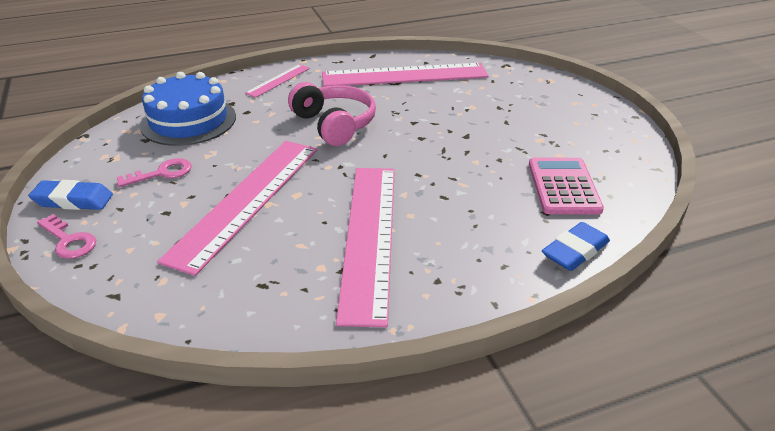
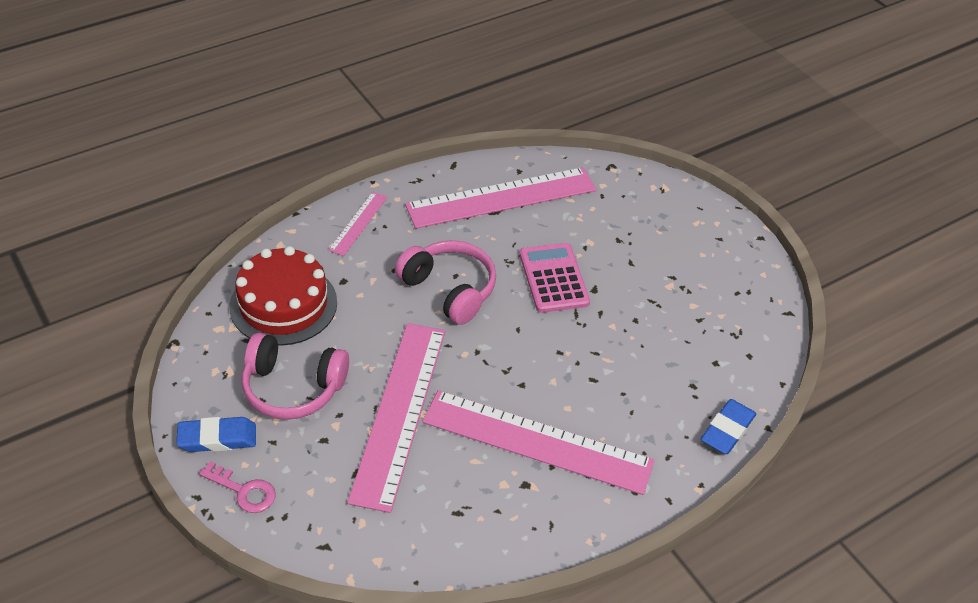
camera: 15 degrees left, 10 degrees up
pink key [117,158,192,187] -> pink headphones [242,333,349,420]
blue cake [140,72,236,146] -> red cake [230,246,337,346]
pink ruler [336,168,395,327] -> pink ruler turned 60 degrees counterclockwise [422,390,655,495]
pink calculator [529,158,604,214] -> pink calculator moved to [519,243,590,313]

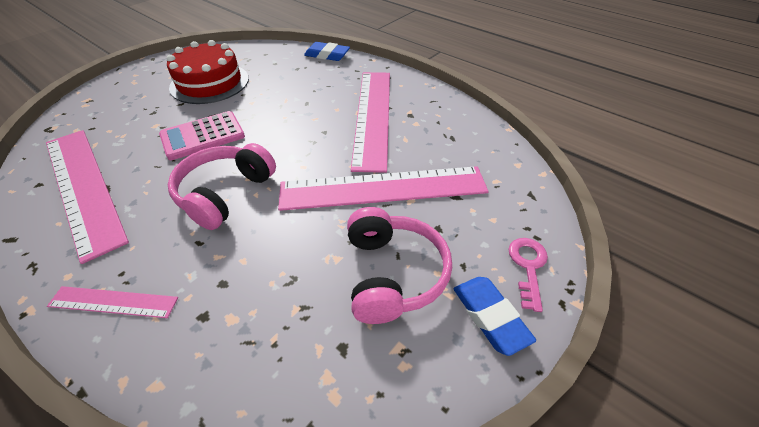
camera: 105 degrees left, 0 degrees up
red cake [230,246,337,346] -> red cake moved to [166,40,249,104]

